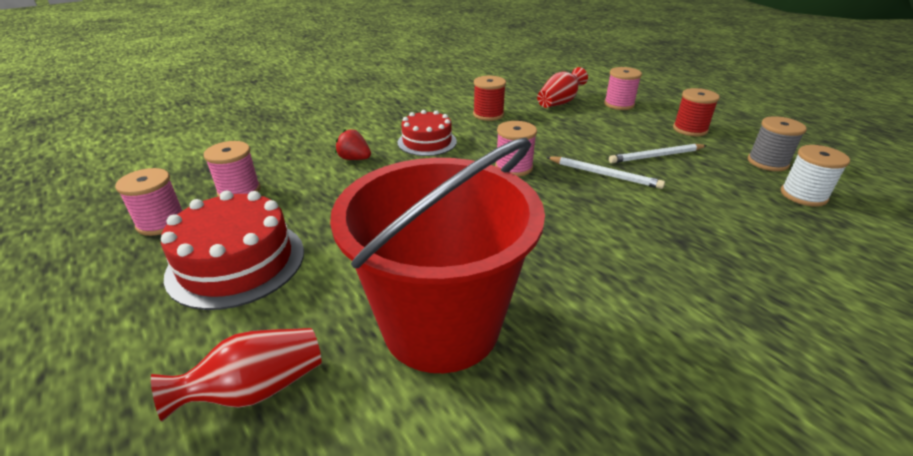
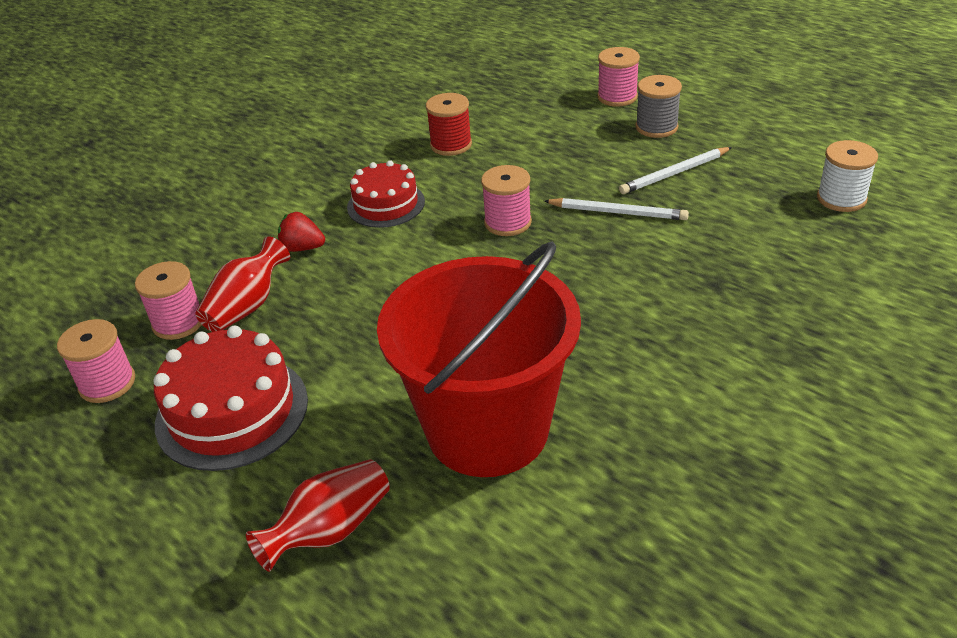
camera: 10 degrees left, 5 degrees up
red vase [537,67,588,108] -> red vase moved to [195,236,290,332]
red spool [673,88,720,136] -> none
grey spool [748,116,807,171] -> grey spool moved to [636,75,682,138]

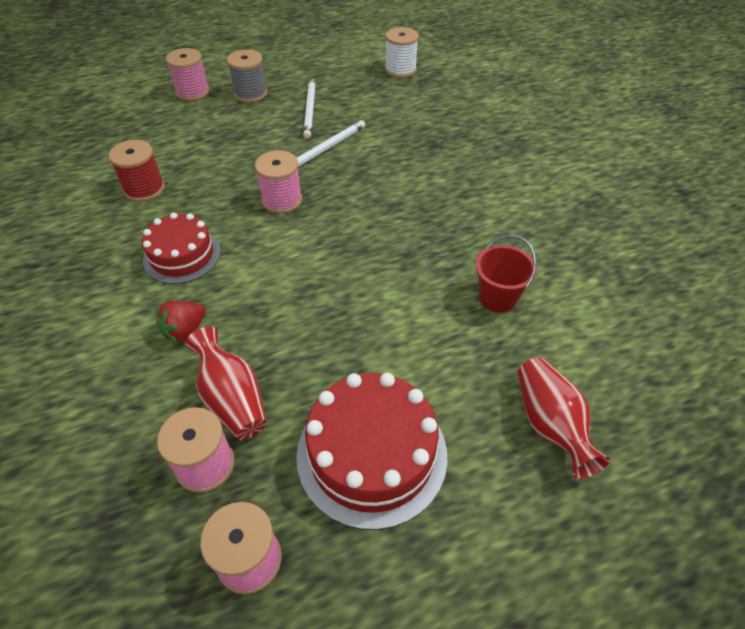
camera: 65 degrees left, 10 degrees up
red bucket [377,242,581,477] -> red bucket [475,235,537,313], size x0.40

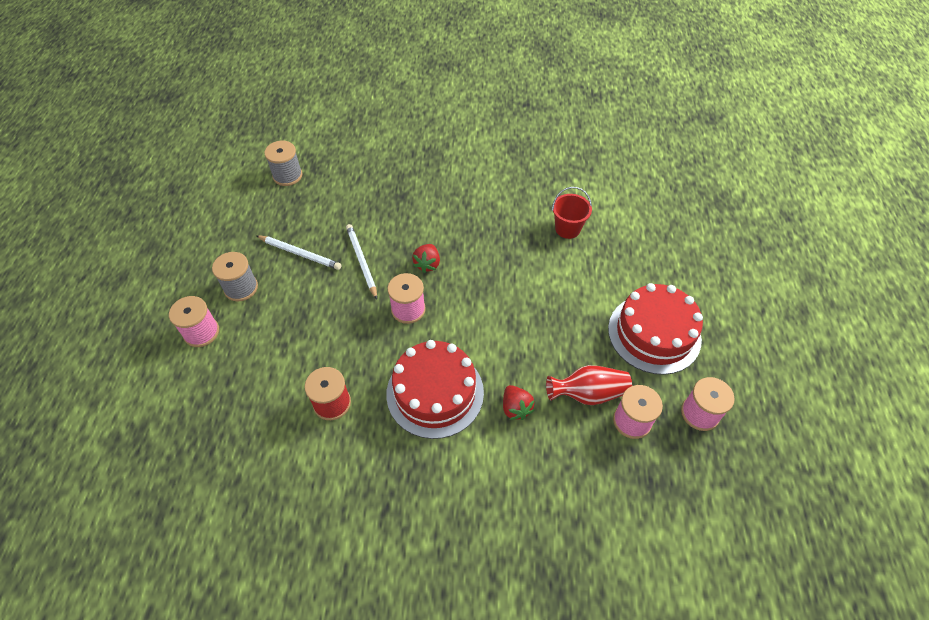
camera: 65 degrees left, 5 degrees up
red cake [142,212,221,284] -> red cake [386,340,484,439], size x1.52
white spool [385,27,419,78] -> grey spool [264,141,302,186]
red vase [517,358,610,479] -> none
none -> red strawberry [412,244,440,273]

